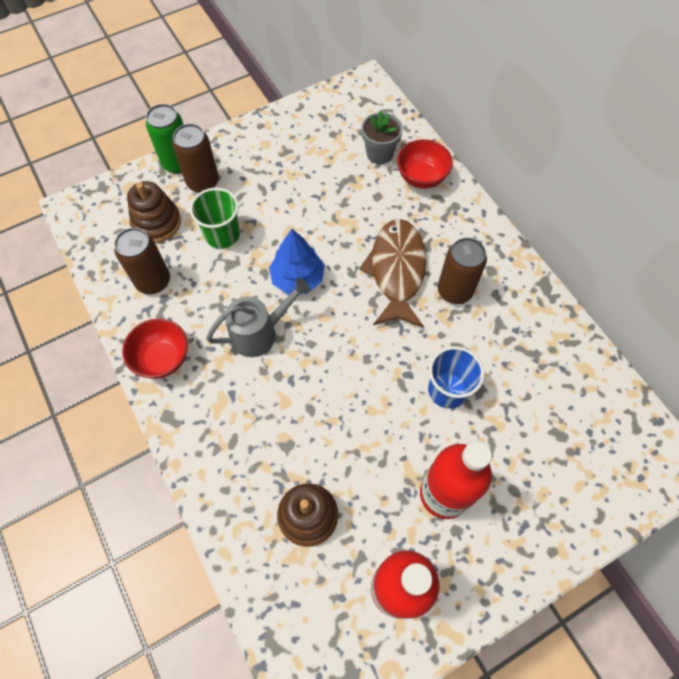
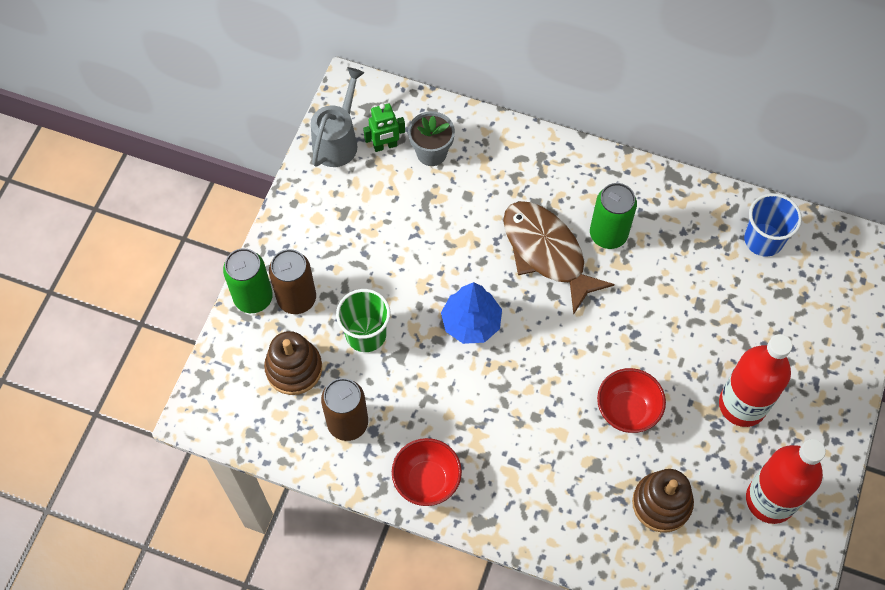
camera: 40 degrees left, 0 degrees up
grey watering can [206,278,311,357] -> grey watering can moved to [311,67,364,167]
red bowl [397,139,453,189] -> red bowl moved to [597,368,666,433]
blue cup [428,346,484,409] -> blue cup moved to [744,193,802,257]
brown can [438,238,487,304] -> green can [590,183,637,249]
none -> green robot [363,104,405,152]

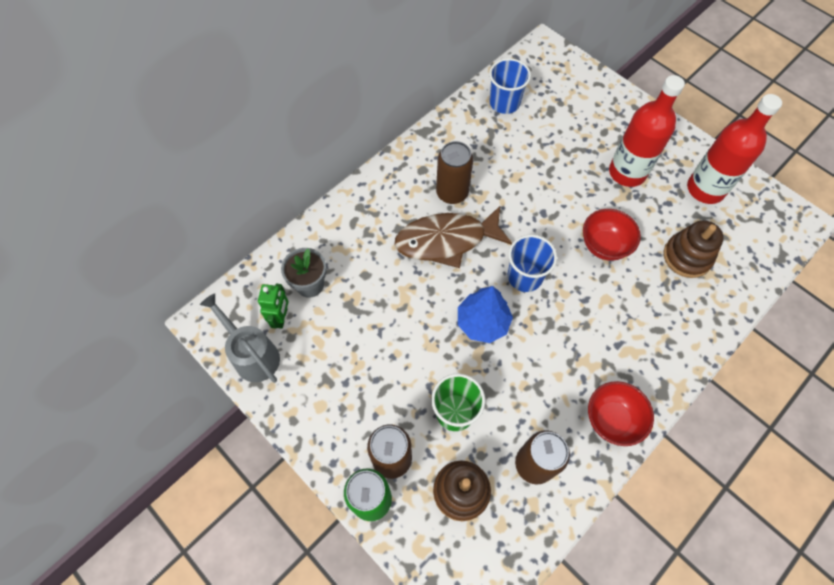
camera: 65 degrees left, 0 degrees up
green can [590,183,637,249] -> brown can [436,141,473,204]
none -> blue cup [508,235,557,292]

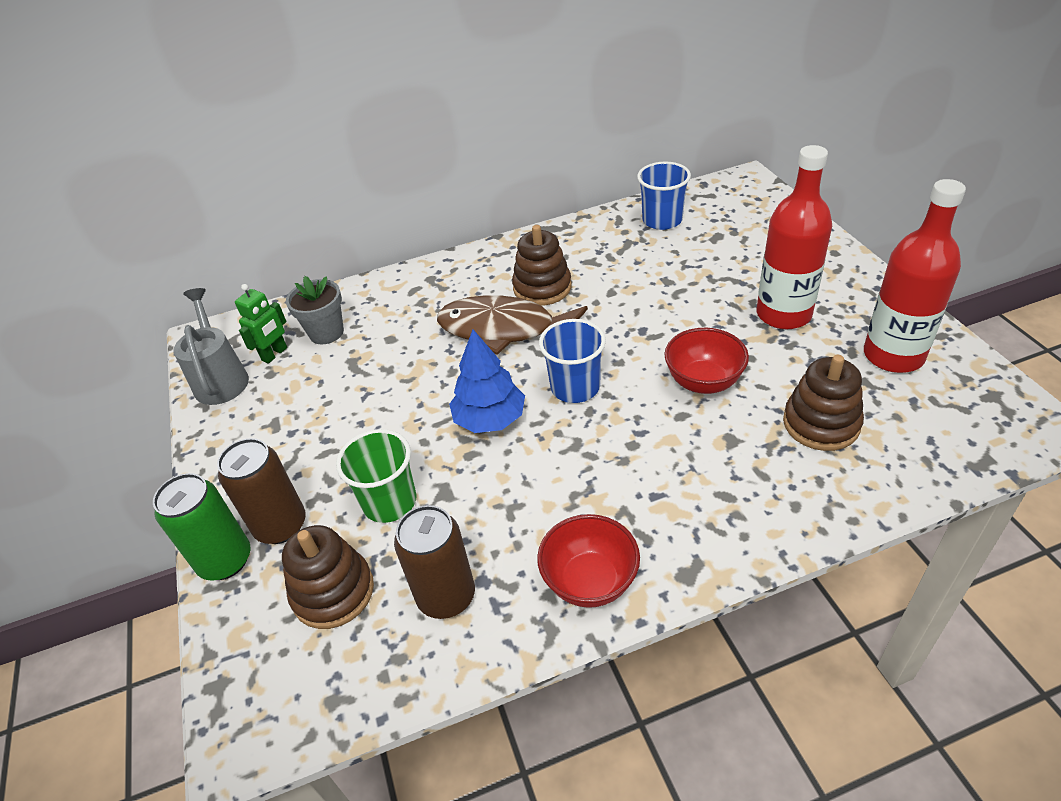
camera: 30 degrees right, 20 degrees down
brown can [436,141,473,204] -> brown stacking toy [512,225,572,306]

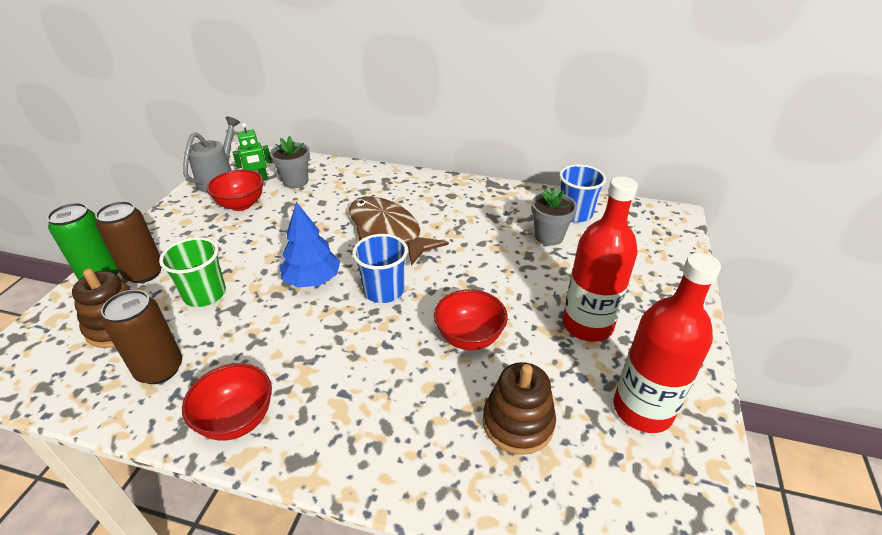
camera: 30 degrees right, 5 degrees down
brown stacking toy [512,225,572,306] -> none
none -> red bowl [207,170,263,211]
none -> grey flower pot [531,187,577,246]

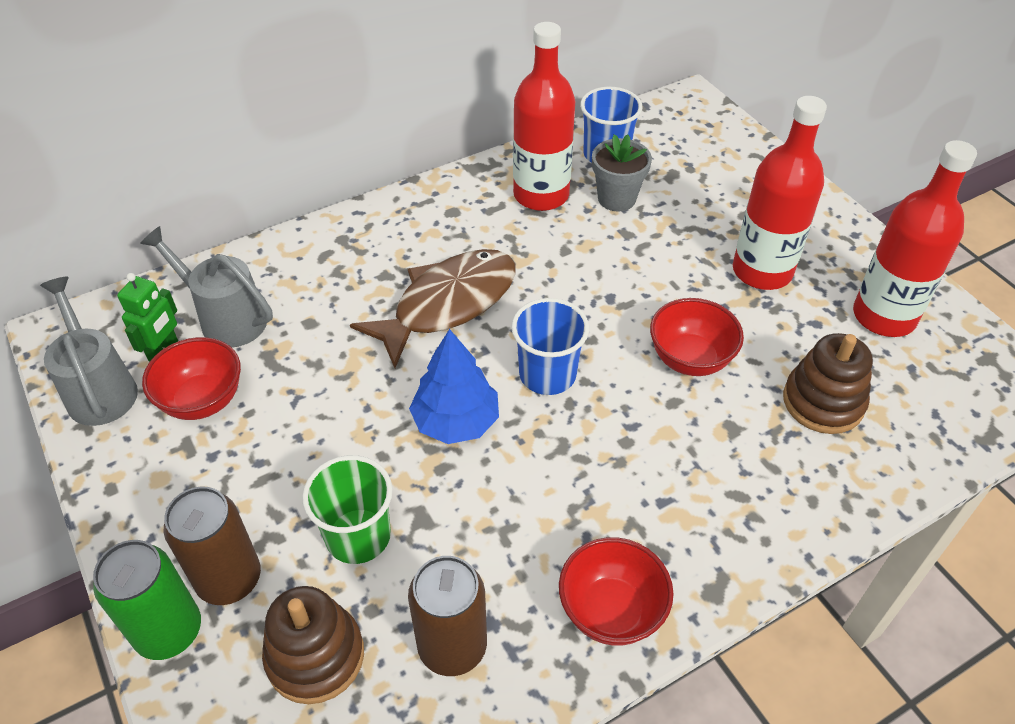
camera: 45 degrees left, 10 degrees up
grey flower pot [270,136,310,188] -> grey watering can [140,226,273,348]
brown fish [349,197,449,266] -> brown fish turned 135 degrees clockwise [350,249,516,368]
none -> red bottle [513,22,575,211]

